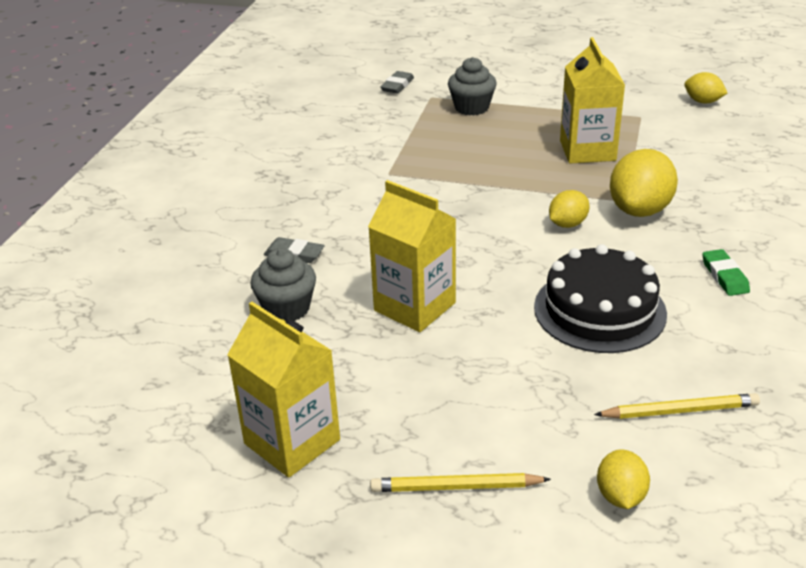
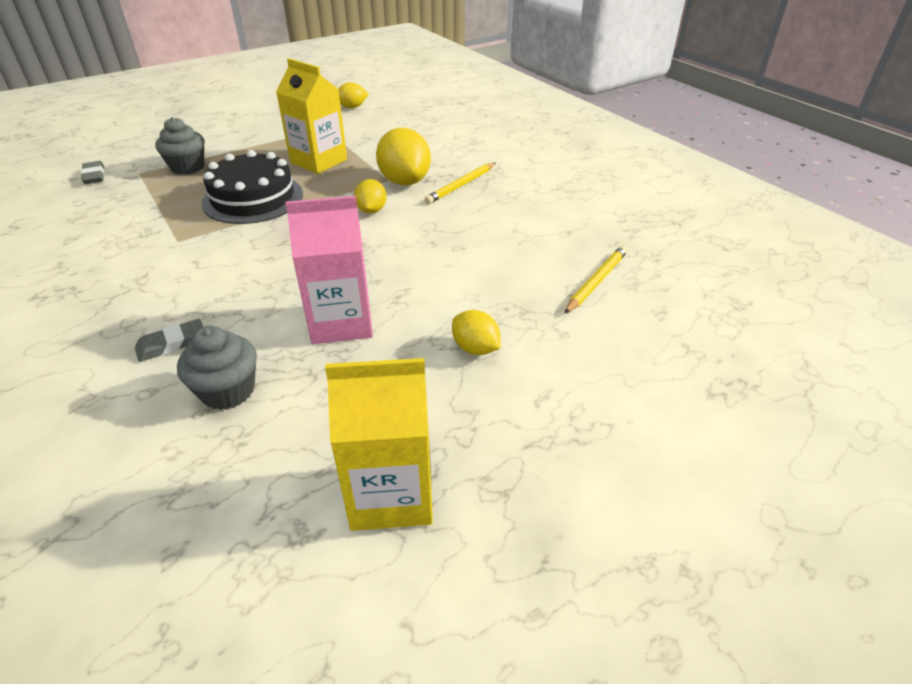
camera: 50 degrees left, 5 degrees up
yellow carton [368,180,456,332] -> pink carton [285,196,373,344]
yellow pencil [370,473,551,492] -> yellow pencil moved to [424,163,495,204]
black cake [534,244,667,353] -> black cake moved to [202,150,303,224]
yellow lemon [597,449,650,509] -> yellow lemon moved to [452,310,501,355]
green eraser [702,249,750,296] -> none

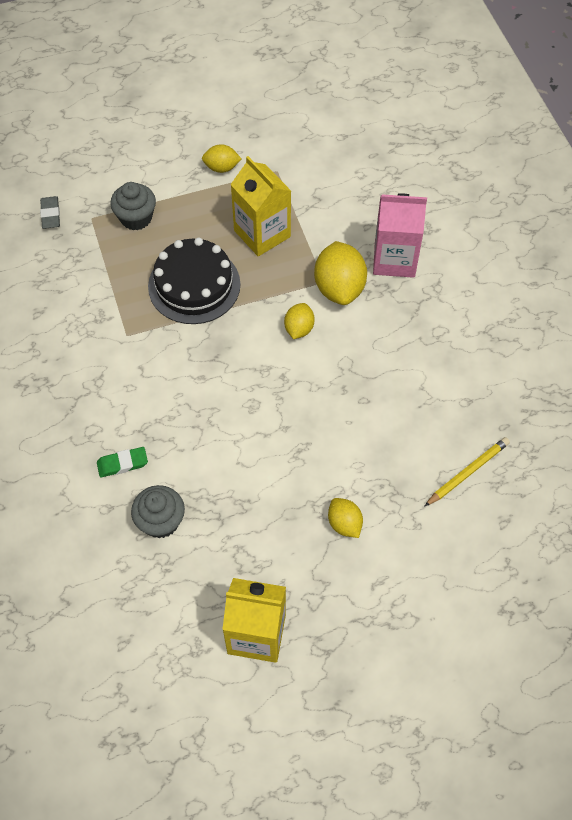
camera: 15 degrees right, 20 degrees up
grey eraser [135,319,203,362] -> green eraser [97,447,148,478]
pink carton [285,196,373,344] -> pink carton moved to [373,193,427,278]
yellow lemon [338,82,368,108] -> yellow lemon moved to [202,144,241,173]
yellow pencil [424,163,495,204] -> none

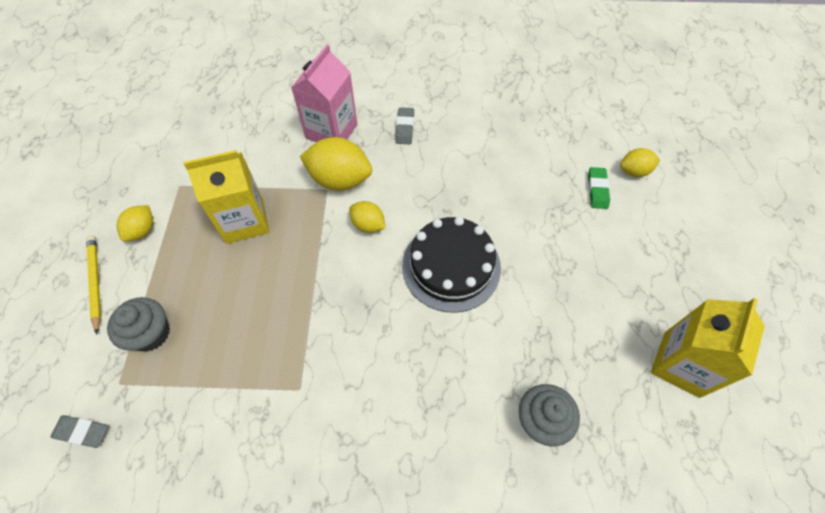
camera: 70 degrees left, 0 degrees up
green eraser [97,447,148,478] -> green eraser moved to [588,167,610,209]
black cake [148,237,240,324] -> black cake moved to [402,217,501,312]
yellow lemon [328,498,363,538] -> yellow lemon moved to [620,148,660,177]
yellow pencil [424,437,510,507] -> yellow pencil moved to [86,235,101,335]
none -> grey eraser [395,107,414,144]

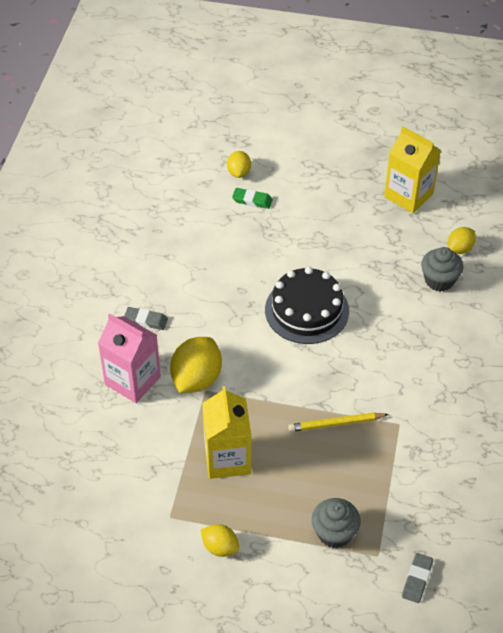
camera: 80 degrees left, 10 degrees down
yellow pencil [86,235,101,335] -> yellow pencil moved to [288,412,389,432]
yellow lemon [349,201,385,233] -> yellow lemon moved to [448,227,476,254]

